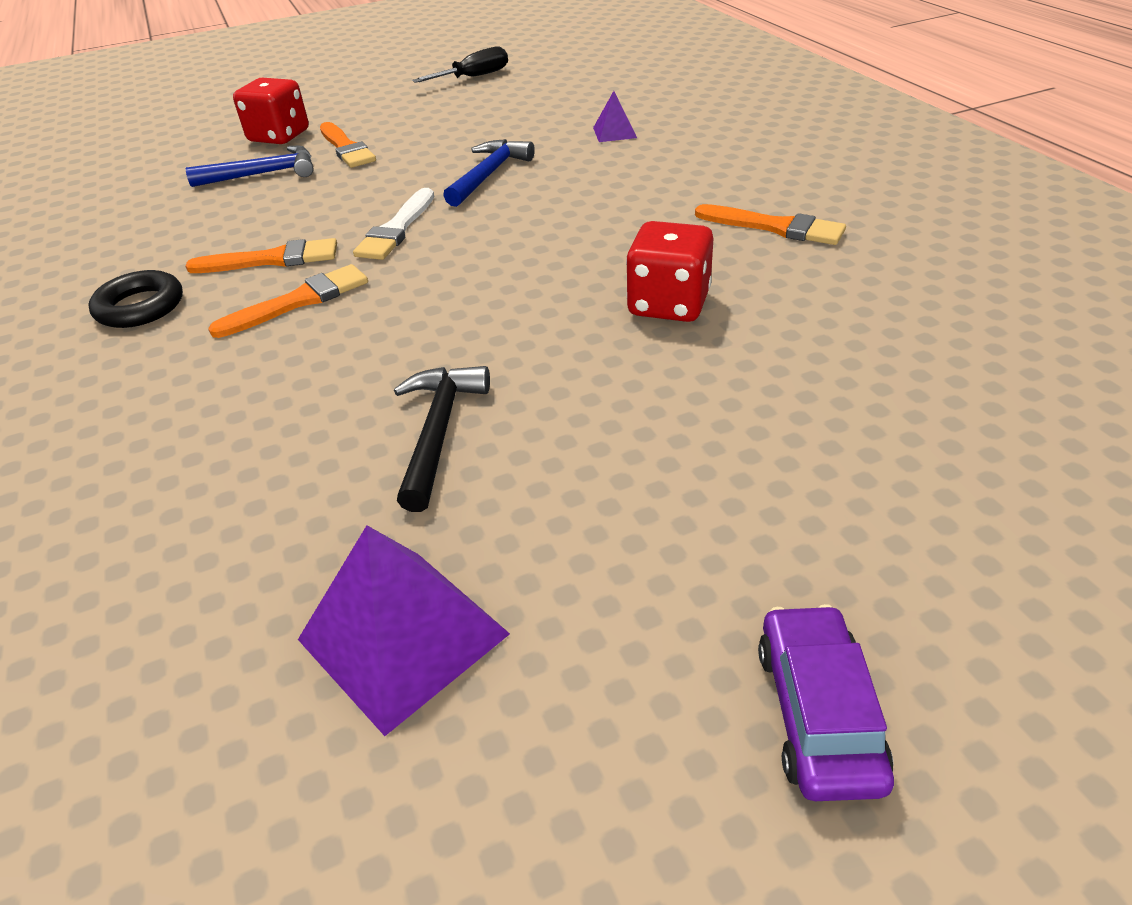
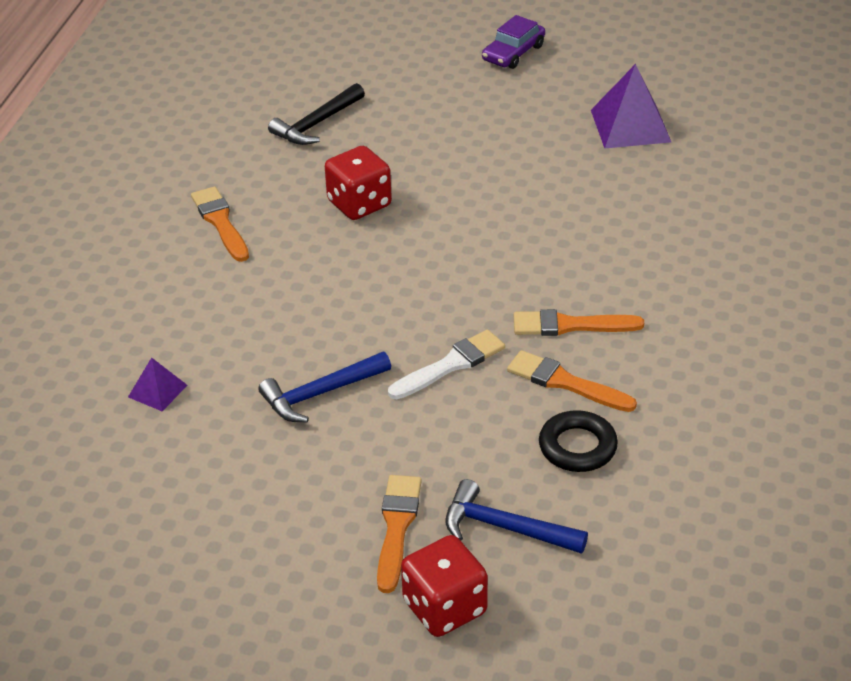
camera: 145 degrees left, 0 degrees up
black ring [88,270,183,328] -> black ring moved to [539,410,618,472]
black hammer [394,366,490,512] -> black hammer moved to [268,83,365,145]
black screwdriver [412,47,508,83] -> none

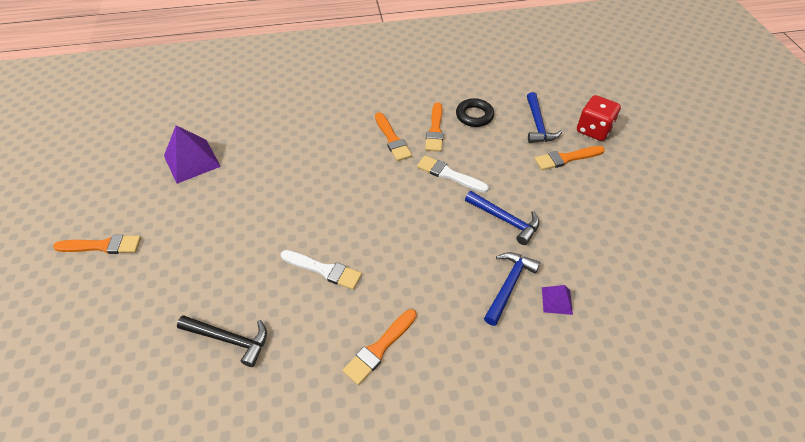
camera: 115 degrees left, 10 degrees up
red dice [325,146,392,220] -> white brush [281,250,362,290]
purple car [482,15,545,69] -> orange brush [53,235,141,254]
none -> blue hammer [484,252,541,326]

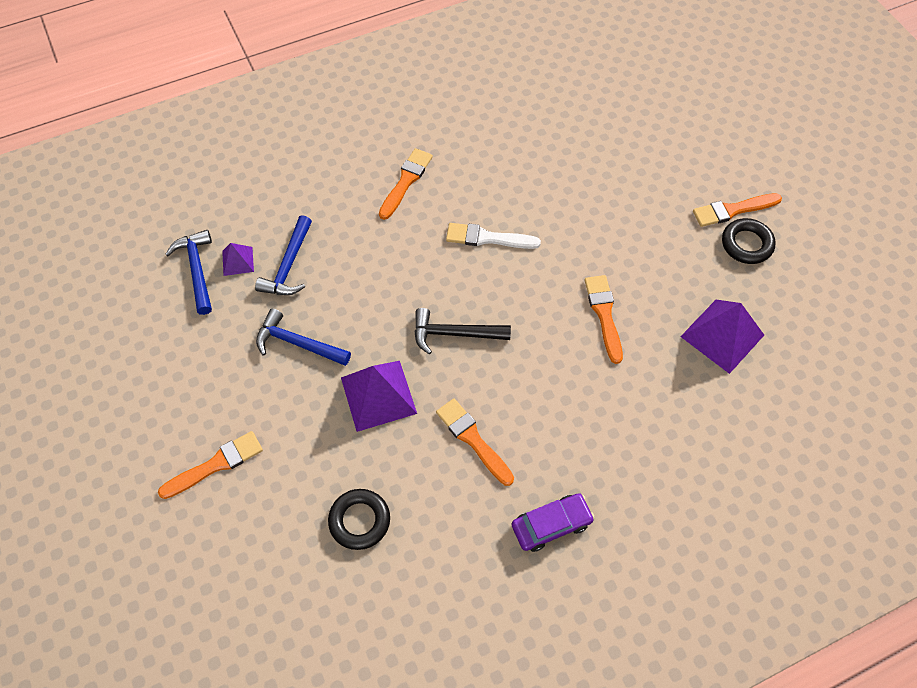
camera: 165 degrees right, 10 degrees up
black hammer [177,315,267,367] -> black hammer moved to [414,308,511,354]
white brush [417,156,489,193] -> purple pyramid [341,361,417,432]
orange brush [425,102,444,152] -> orange brush moved to [585,275,623,364]
blue hammer [527,92,562,143] -> blue hammer moved to [165,230,212,315]
red dice [577,95,621,141] -> none
none -> purple car [512,493,594,552]
none -> black ring [722,218,776,264]

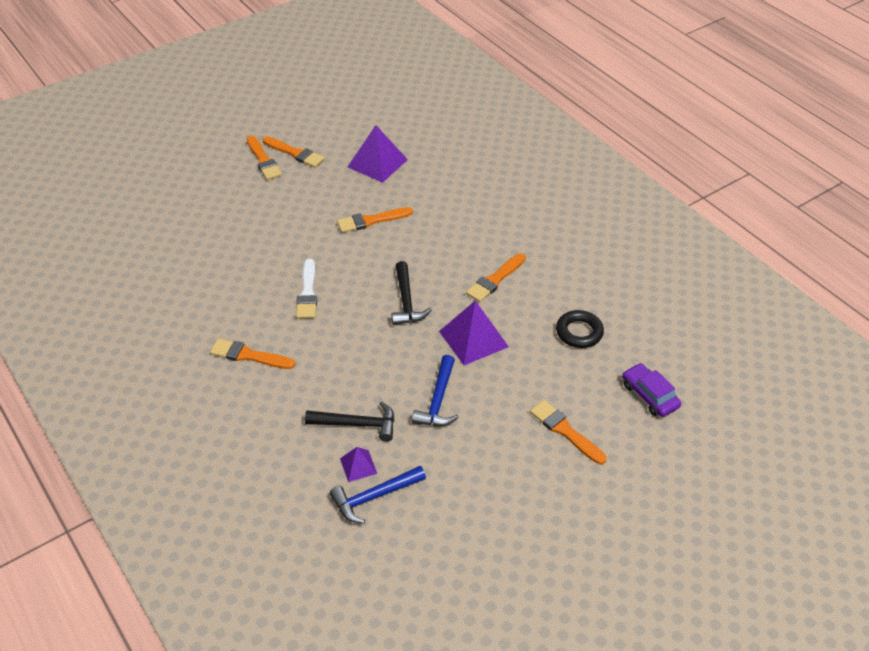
camera: 100 degrees left, 15 degrees down
blue hammer [255,215,312,295] -> black hammer [305,401,394,442]
purple car [512,493,594,552] -> purple car moved to [622,363,681,417]
black ring [722,218,776,264] -> orange brush [263,136,325,168]

